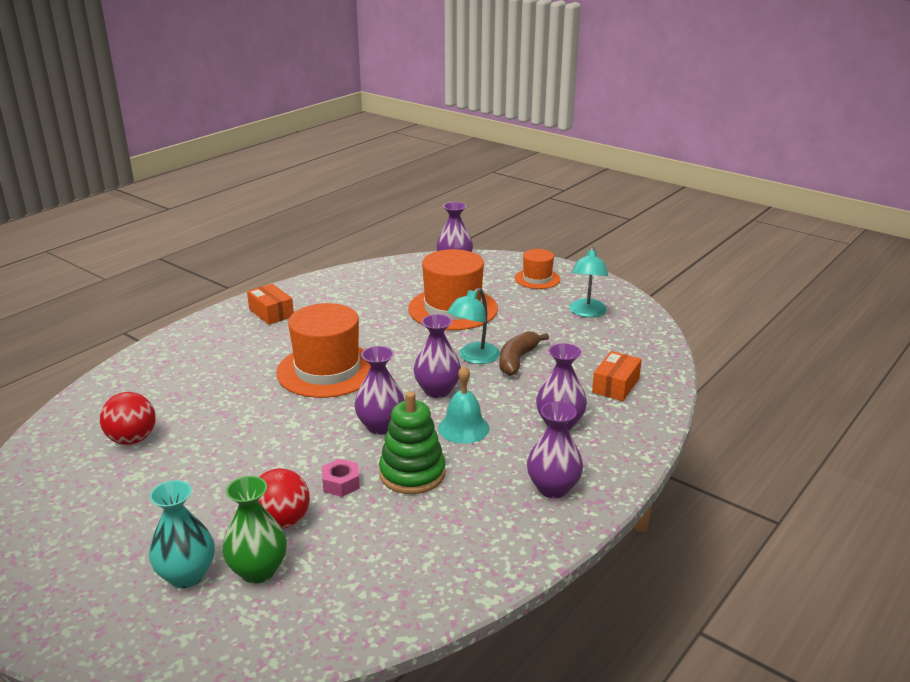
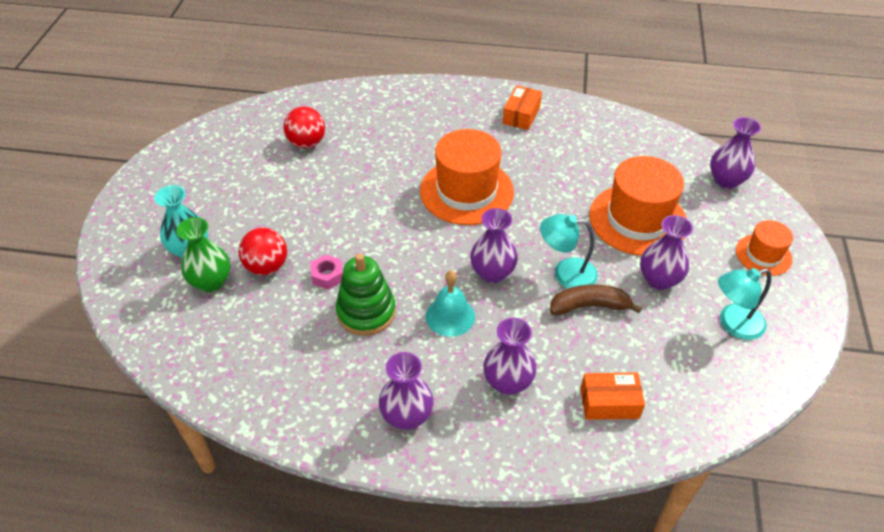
camera: 60 degrees right, 20 degrees up
purple vase [355,346,405,435] -> purple vase moved to [640,215,693,290]

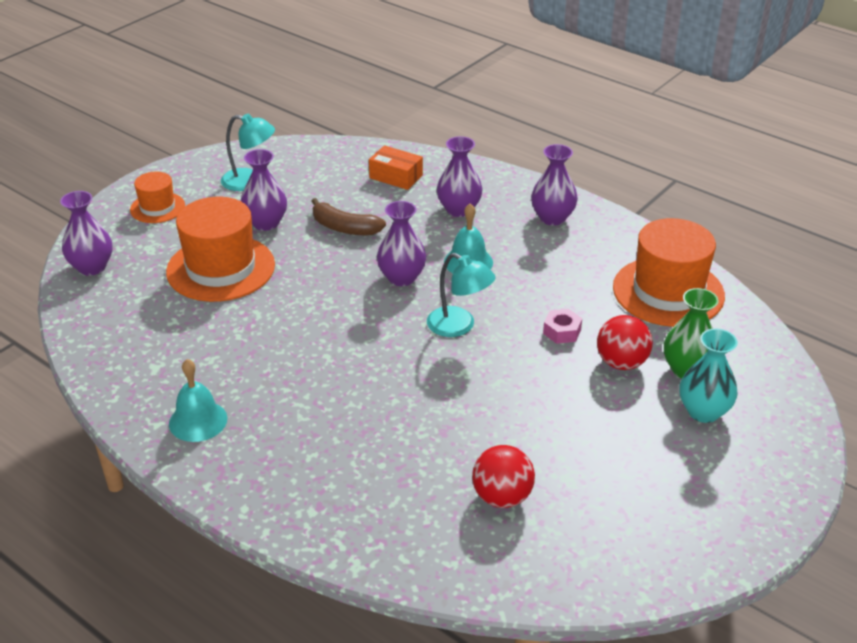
camera: 150 degrees left, 10 degrees down
green stacking toy [336,253,396,336] -> none
orange hat [420,129,514,225] -> orange hat moved to [613,218,725,327]
orange box [503,85,542,130] -> turquoise bell [169,359,227,442]
turquoise lamp [540,214,598,288] -> turquoise lamp moved to [427,253,496,337]

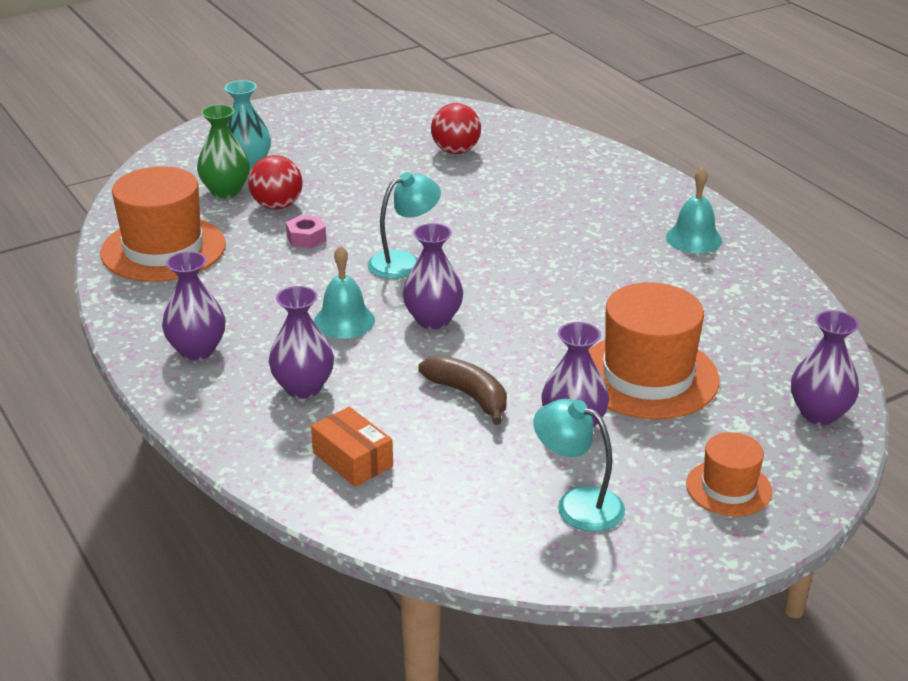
camera: 160 degrees left, 5 degrees down
turquoise lamp [427,253,496,337] -> turquoise lamp turned 90 degrees clockwise [367,172,441,279]

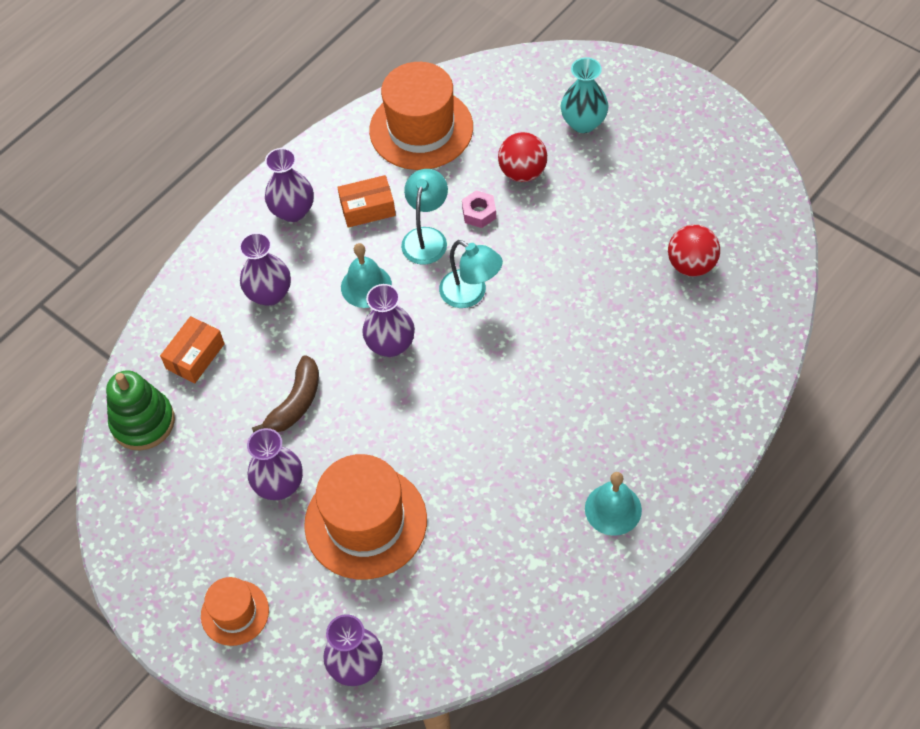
camera: 75 degrees right, 25 degrees up
green vase [197,104,250,198] -> none
turquoise lamp [534,399,625,532] -> turquoise lamp moved to [401,169,448,265]
none -> green stacking toy [106,370,175,450]
none -> orange box [337,175,396,228]

